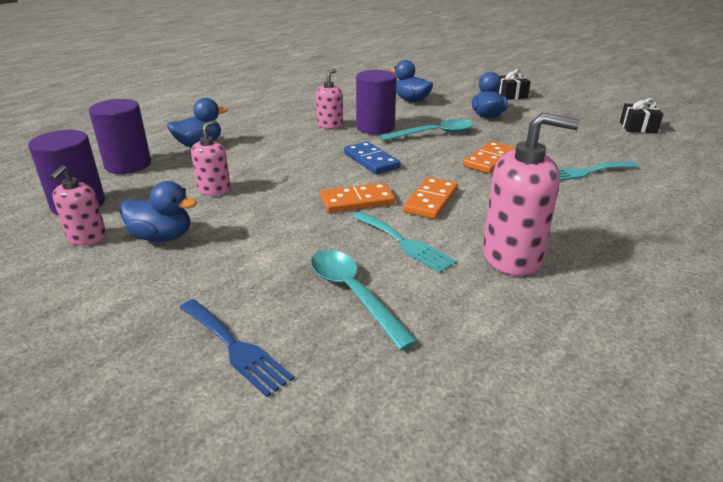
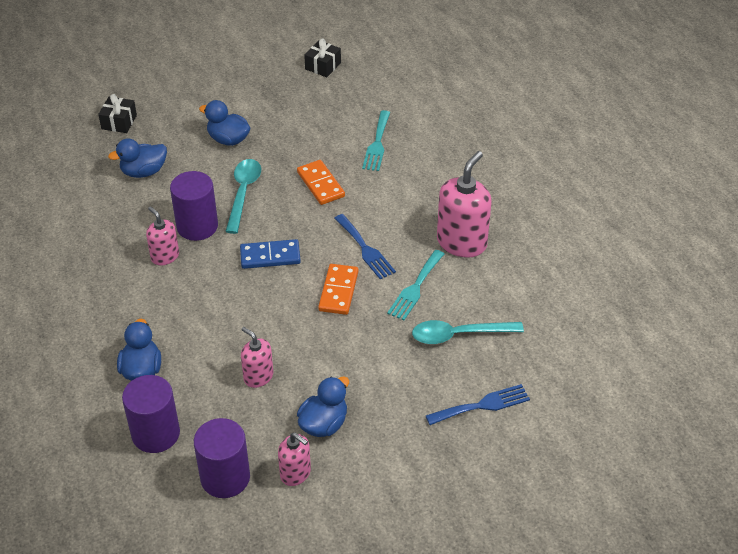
camera: 65 degrees left, 15 degrees up
turquoise fork [353,212,457,273] -> turquoise fork turned 135 degrees clockwise [387,250,444,320]
orange domino [403,177,458,219] -> blue fork [334,214,396,279]
black gift [497,69,531,100] -> black gift moved to [98,94,137,133]

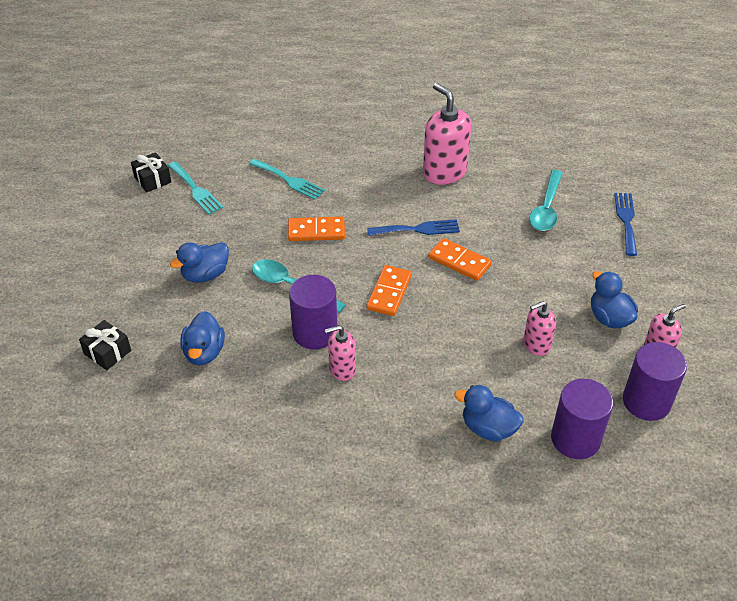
camera: 65 degrees left, 0 degrees up
blue domino [240,239,301,269] -> orange domino [367,265,412,316]
turquoise fork [387,250,444,320] -> turquoise fork moved to [168,162,223,215]

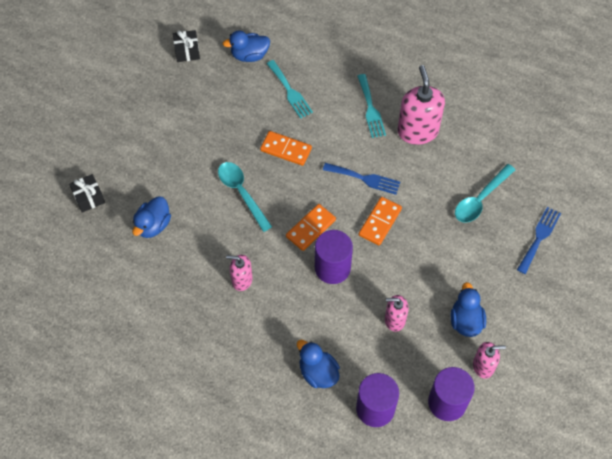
camera: 25 degrees right, 15 degrees up
turquoise fork [168,162,223,215] -> turquoise fork moved to [357,74,386,138]
blue duck [170,242,229,283] -> blue duck moved to [223,31,270,62]
purple cylinder [289,275,337,350] -> purple cylinder moved to [315,230,353,284]
orange domino [428,238,492,281] -> orange domino turned 60 degrees clockwise [359,197,402,245]

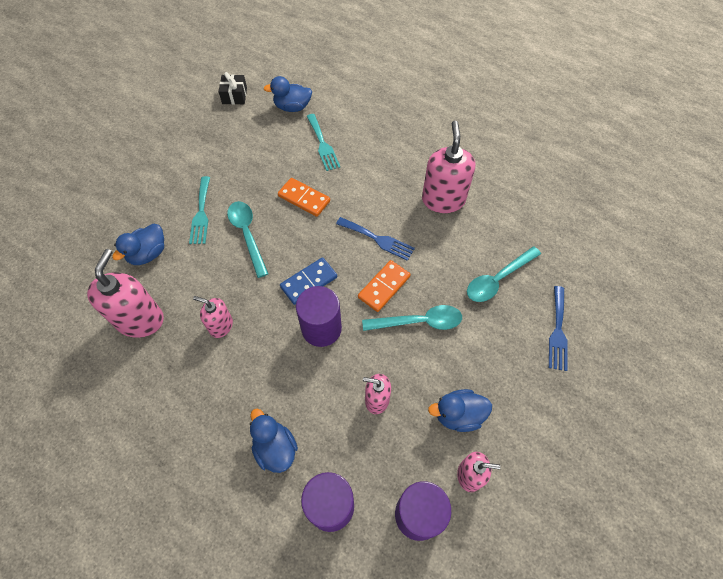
camera: 10 degrees right, 0 degrees up
black gift [69,174,105,213] -> none
orange domino [286,204,336,251] -> blue domino [280,257,337,305]
turquoise fork [357,74,386,138] -> turquoise fork moved to [189,176,210,244]
blue duck [451,282,486,337] -> blue duck turned 105 degrees counterclockwise [428,389,492,432]
blue fork [517,207,561,274] -> blue fork turned 150 degrees clockwise [549,286,568,371]
none -> pink soap dispenser [87,249,164,338]
none -> turquoise spoon [362,305,462,331]

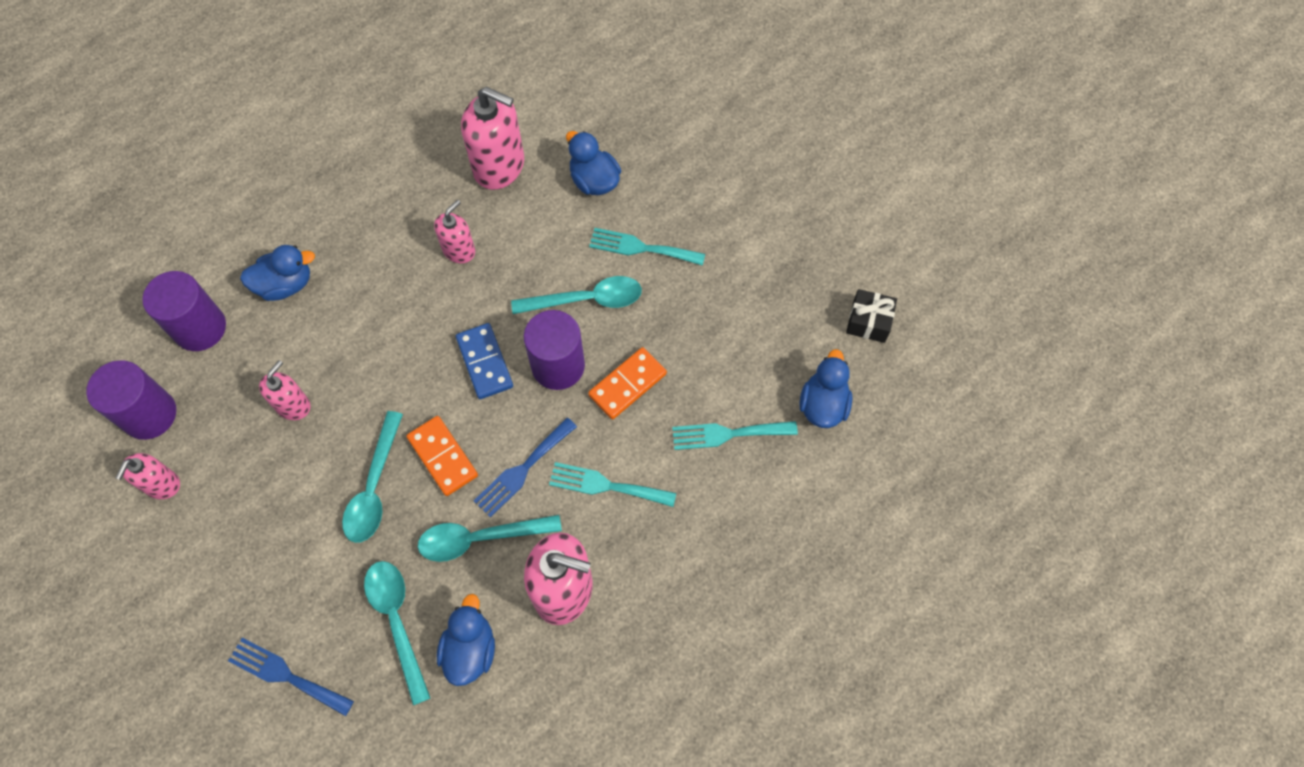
camera: 105 degrees right, 5 degrees up
purple cylinder [296,286,342,347] -> purple cylinder moved to [524,310,585,390]
blue duck [428,389,492,432] -> blue duck moved to [437,594,495,686]
none -> turquoise spoon [418,515,562,562]
none -> turquoise fork [549,462,676,507]

